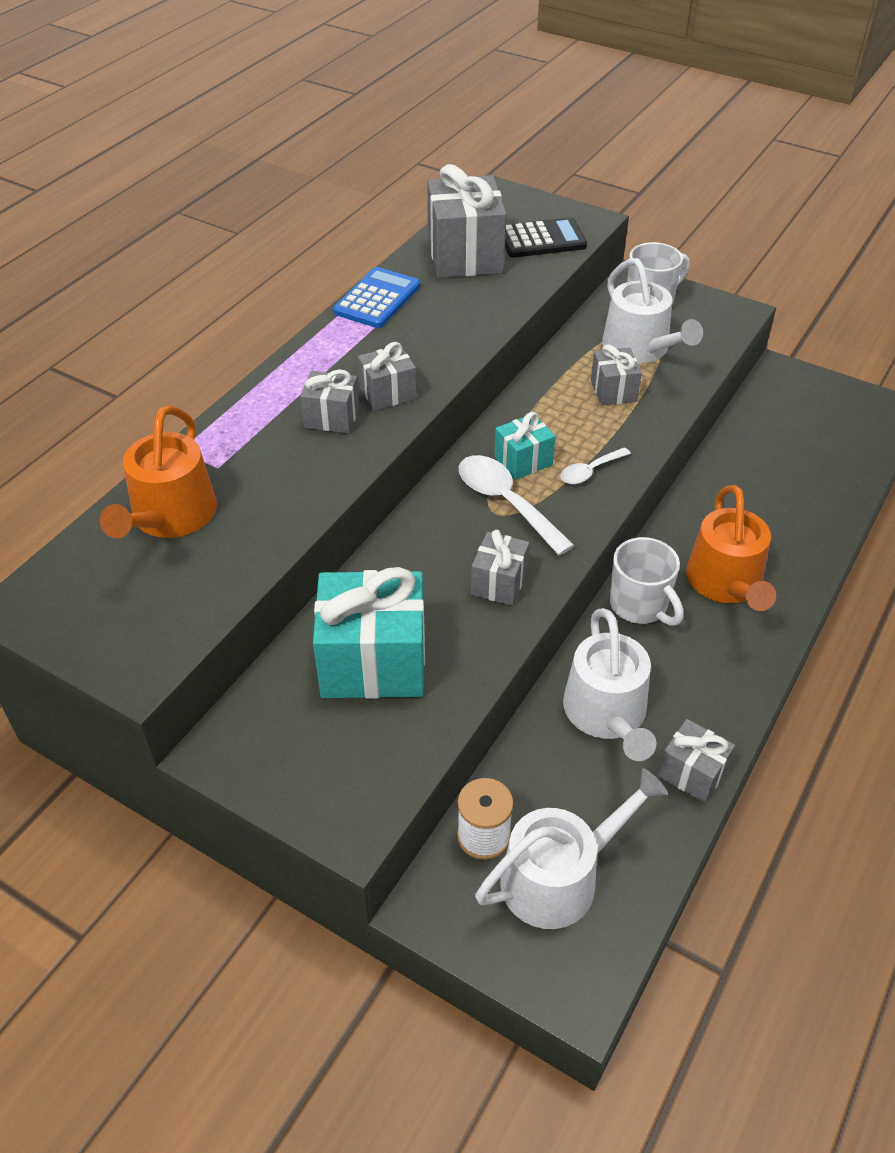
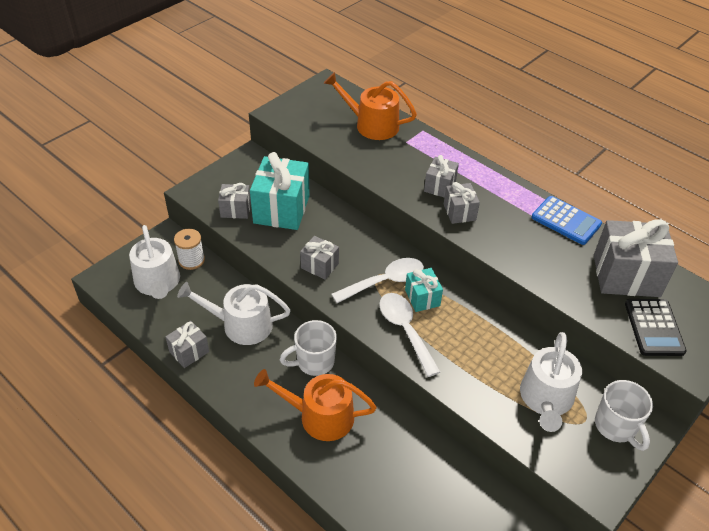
camera: 100 degrees right, 0 degrees up
white spoon [560,447,631,484] -> white spoon [379,293,441,377], size x1.76
grey gift [591,344,642,406] -> grey gift moved to [218,183,251,219]
white watering can [602,258,703,363] -> white watering can turned 60 degrees counterclockwise [520,332,582,432]

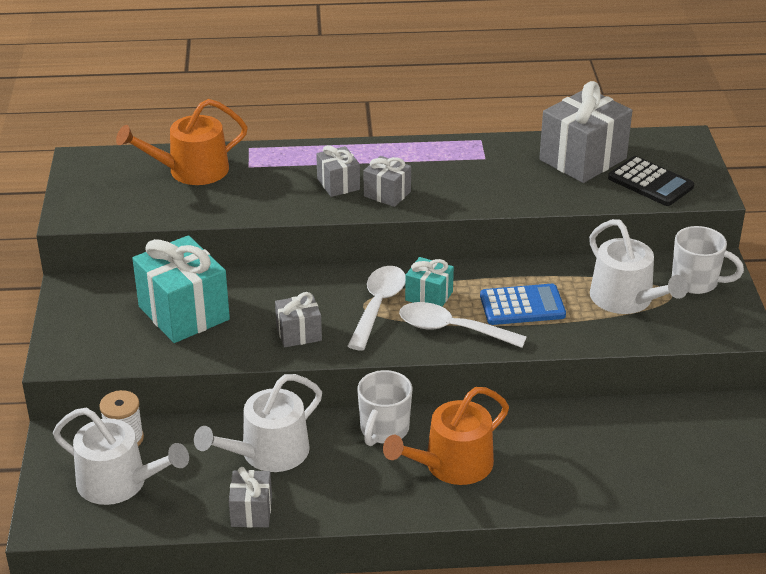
camera: 45 degrees left, 10 degrees down
grey gift [218,183,251,219] -> none
blue calculator [532,196,602,245] -> blue calculator moved to [480,284,566,325]

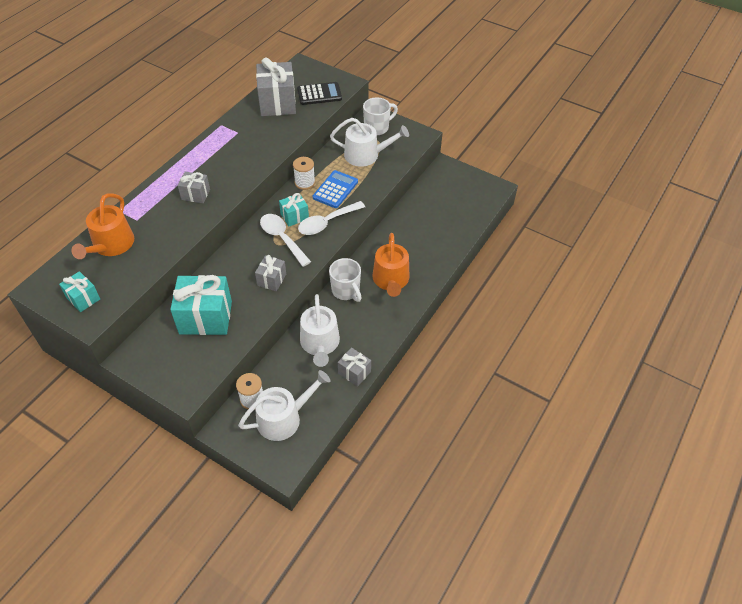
camera: 55 degrees left, 15 degrees up
grey gift [363,156,411,207] -> none
none -> turquoise gift [59,271,100,312]
none -> white spool [293,157,315,190]

